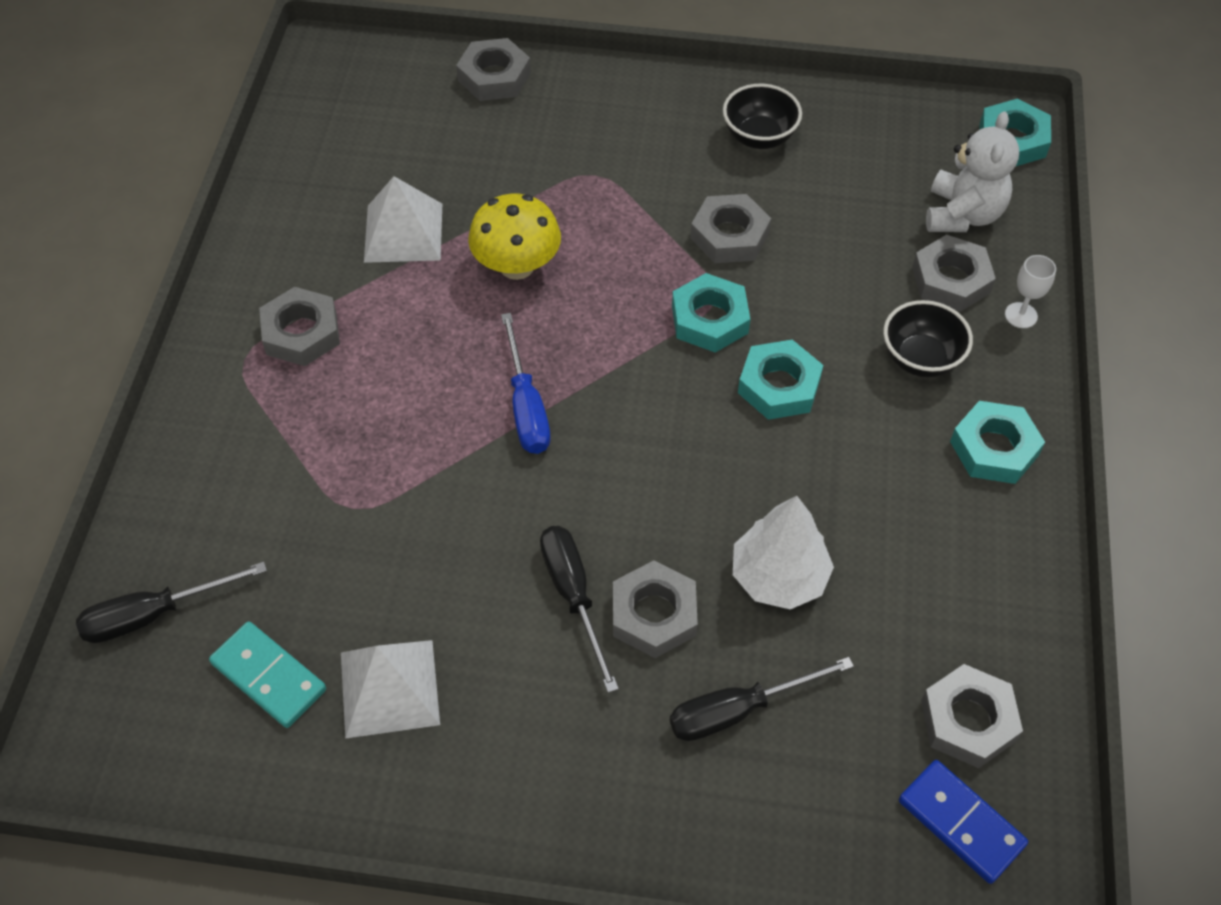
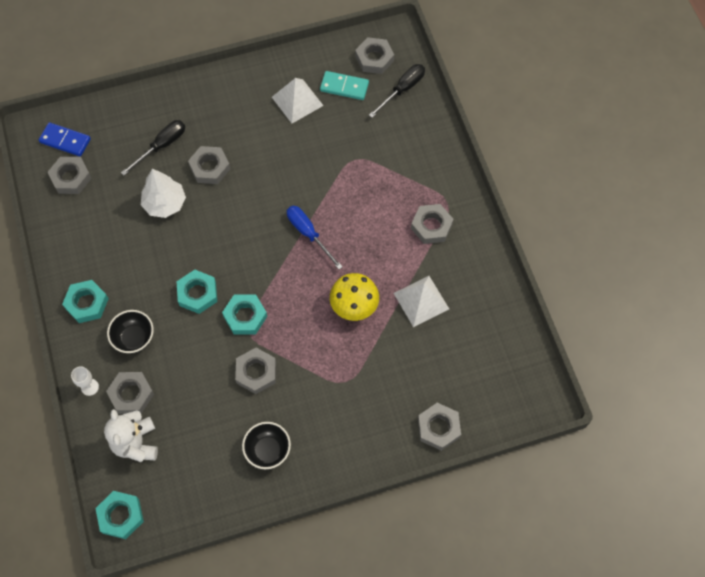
camera: 155 degrees right, 10 degrees up
black screwdriver [540,526,619,693] -> none
none -> grey nut [355,37,394,74]

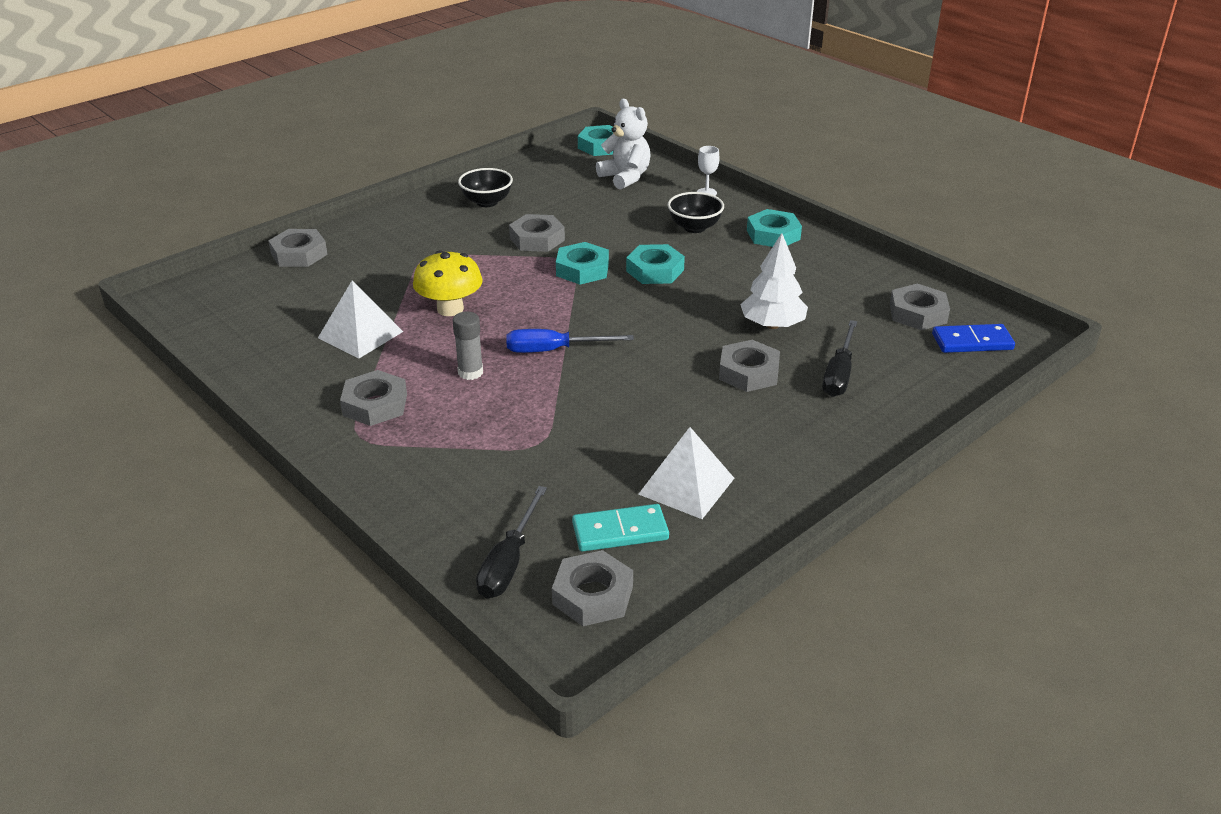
camera: 155 degrees right, 30 degrees down
grey nut [106,372,154,414] -> none
blue screwdriver [287,206,343,269] -> blue screwdriver turned 150 degrees clockwise [506,329,634,353]
none -> grey glue stick [453,312,483,380]

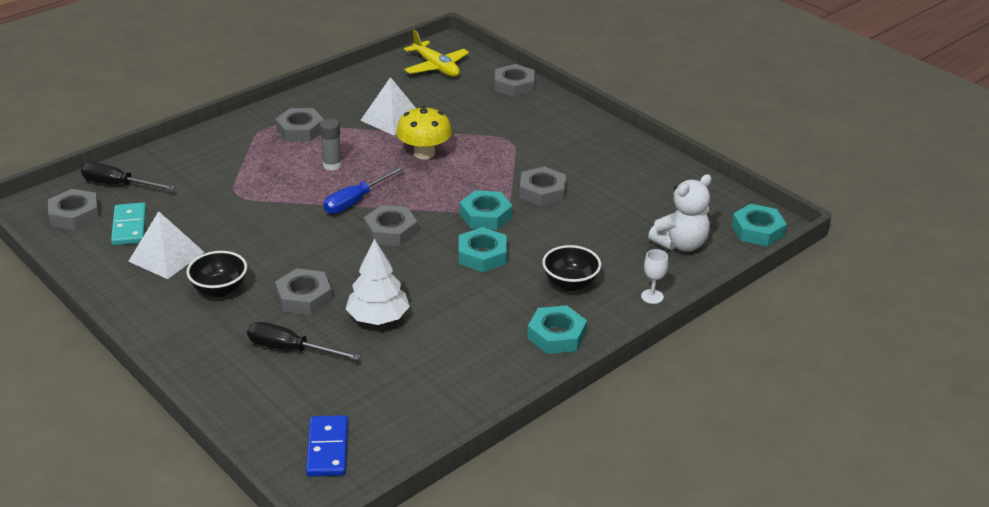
camera: 90 degrees right, 0 degrees up
black bowl [458,168,513,207] -> black bowl moved to [186,251,247,297]
blue screwdriver [506,329,634,353] -> blue screwdriver turned 135 degrees counterclockwise [323,166,404,214]
grey nut [890,284,950,330] -> grey nut moved to [364,205,418,246]
none -> yellow plane [404,30,469,77]

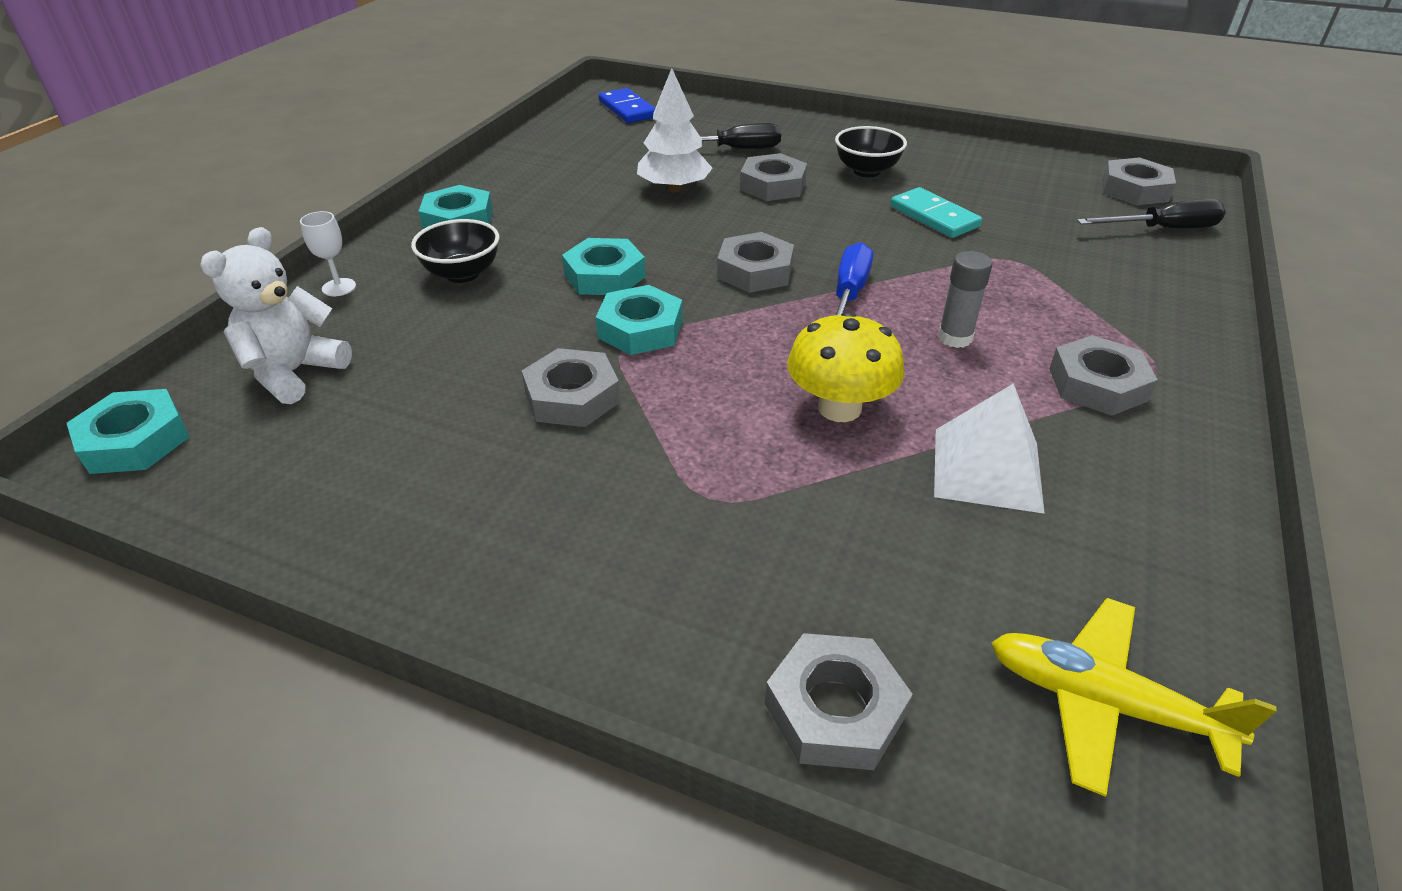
camera: 155 degrees right, 5 degrees up
turquoise domino [111,202,146,245] -> turquoise domino moved to [891,187,982,238]
white pyramid [128,211,204,279] -> none

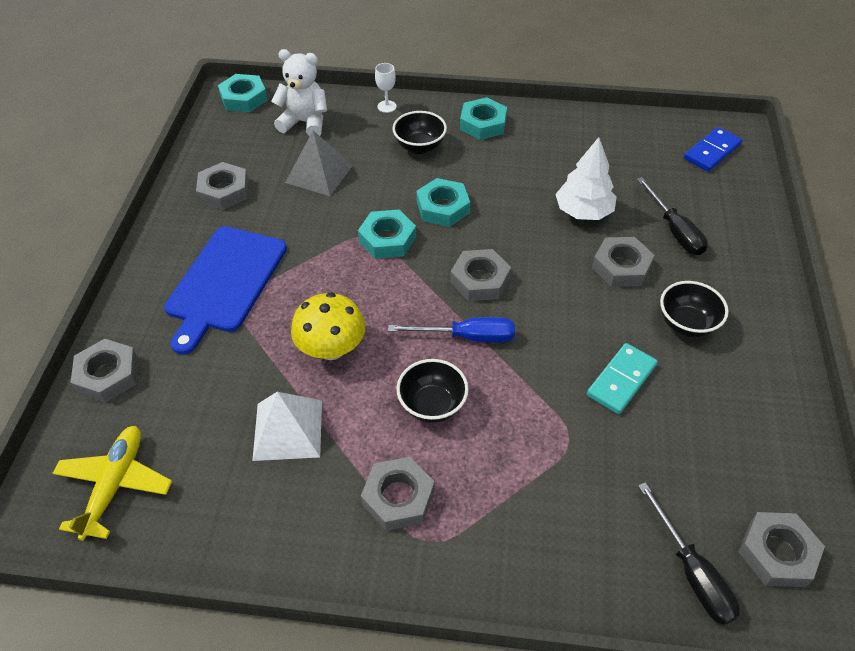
camera: 75 degrees right, 10 degrees up
grey nut [522,348,620,427] -> grey nut moved to [196,162,248,210]
grey glue stick [938,251,993,348] -> black bowl [396,359,469,423]
none -> blue cutting board [164,226,287,355]
none -> grey pyramid [285,131,353,196]

